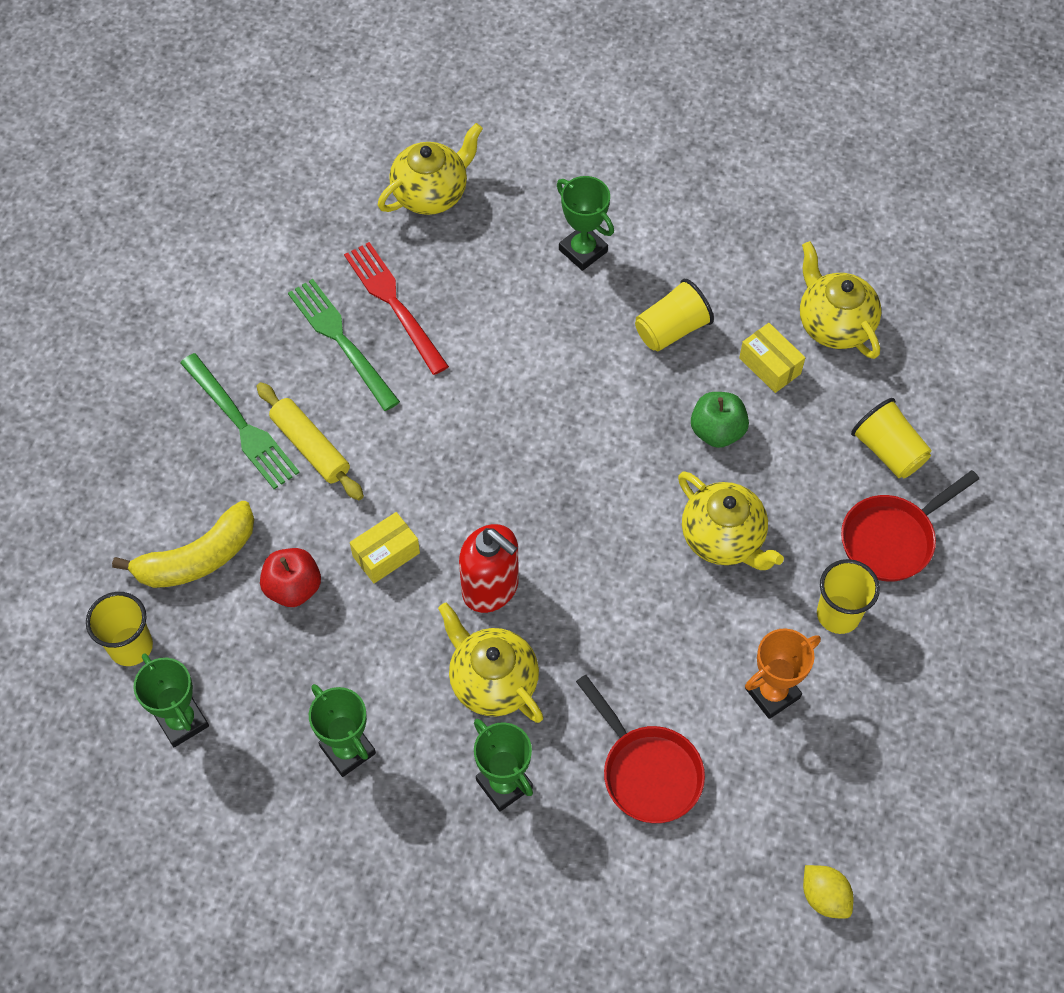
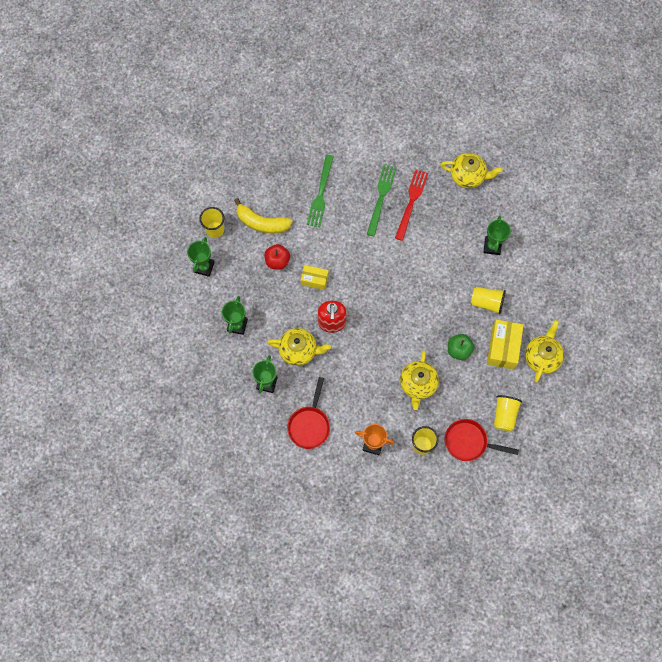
camera: 50 degrees right, 10 degrees up
yellow rolling pin [256,382,364,500] -> none
yellow teapot [438,603,543,723] -> yellow teapot turned 90 degrees clockwise [267,328,331,366]
yellow box [739,323,805,393] -> yellow box [487,320,524,370], size x1.63
yellow lemon [803,865,853,919] -> none

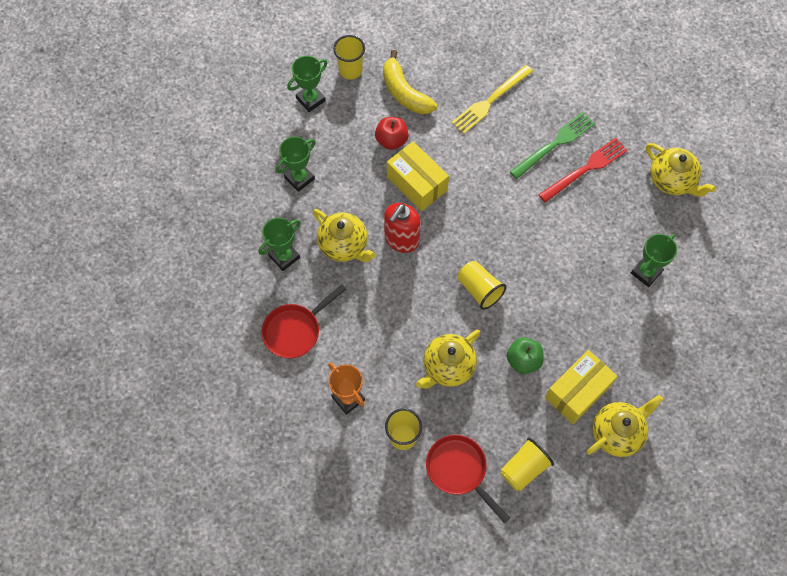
camera: 35 degrees right, 5 degrees down
yellow box [301,265,329,290] -> yellow box [387,141,449,211], size x1.63
green fork [307,155,334,227] -> yellow fork [452,65,533,134]
yellow cup [471,287,506,315] -> yellow cup moved to [458,261,507,310]

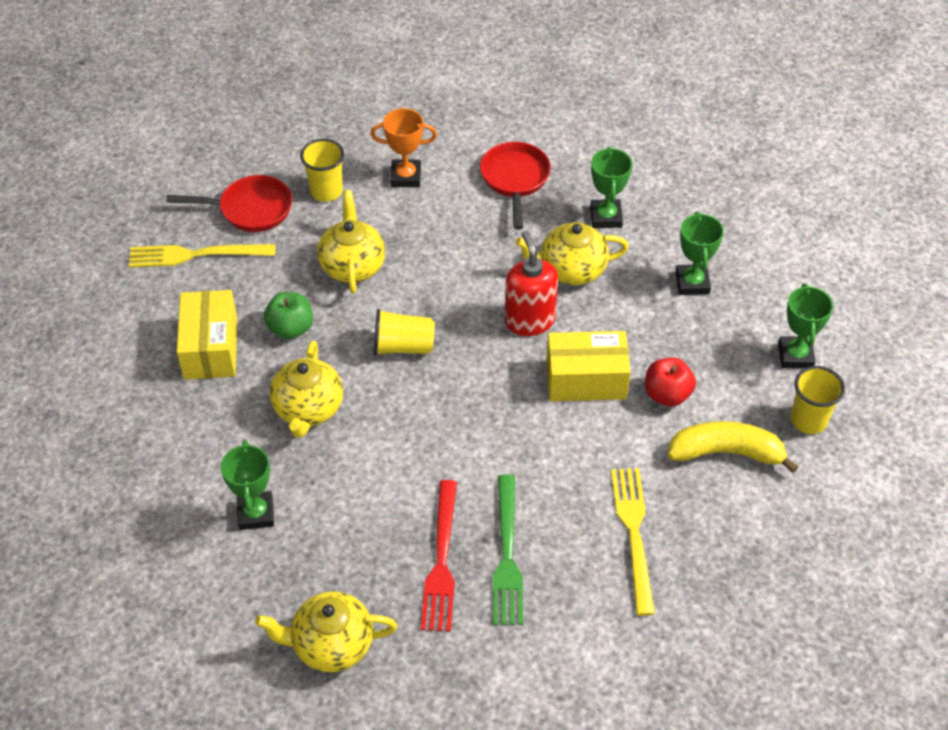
camera: 130 degrees right, 15 degrees down
yellow cup [500,438,554,491] -> yellow fork [129,244,275,267]
yellow teapot [586,395,663,457] -> yellow teapot moved to [269,341,343,438]

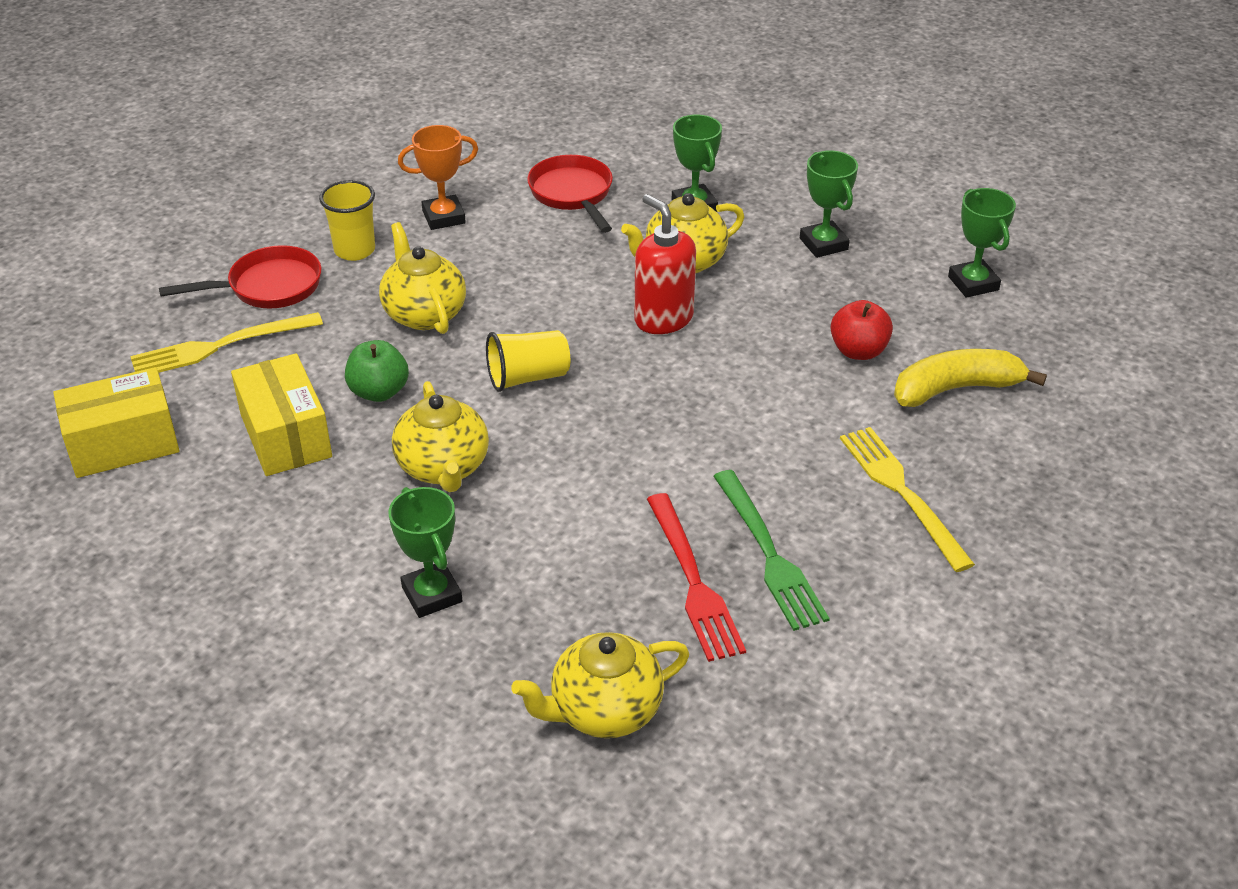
camera: 20 degrees left, 10 degrees down
yellow box [546,331,631,401] -> yellow box moved to [53,367,180,478]
yellow cup [791,366,845,434] -> none

